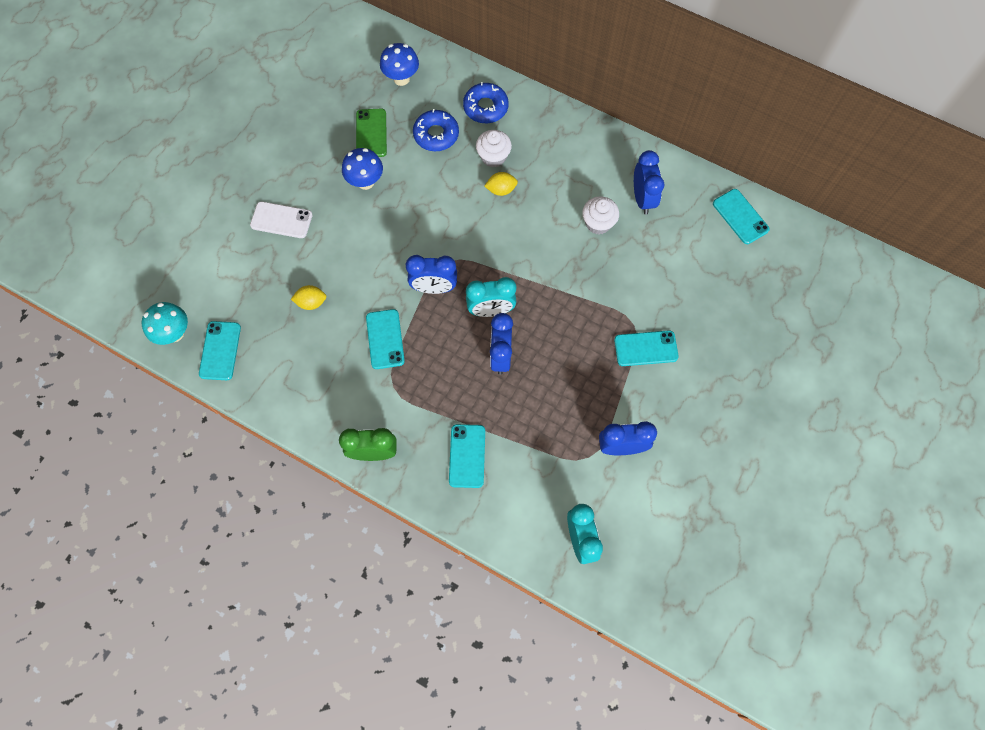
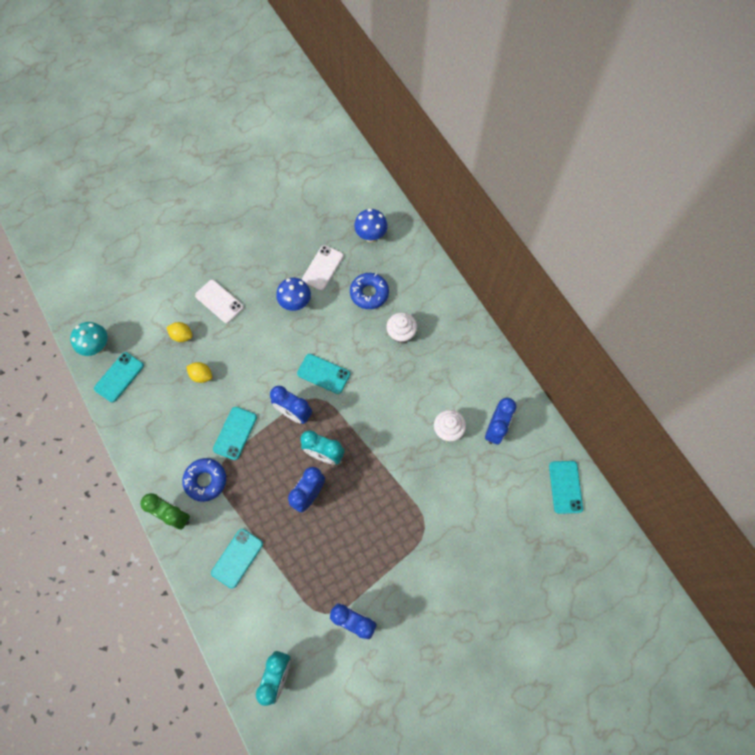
camera: 30 degrees right, 0 degrees up
green phone [356,109,387,157] -> white phone [302,245,344,291]
blue donut [463,82,509,123] -> blue donut moved to [182,458,226,502]
yellow lemon [484,172,518,196] -> yellow lemon moved to [166,322,193,342]
turquoise phone [614,330,679,366] -> turquoise phone moved to [297,354,350,394]

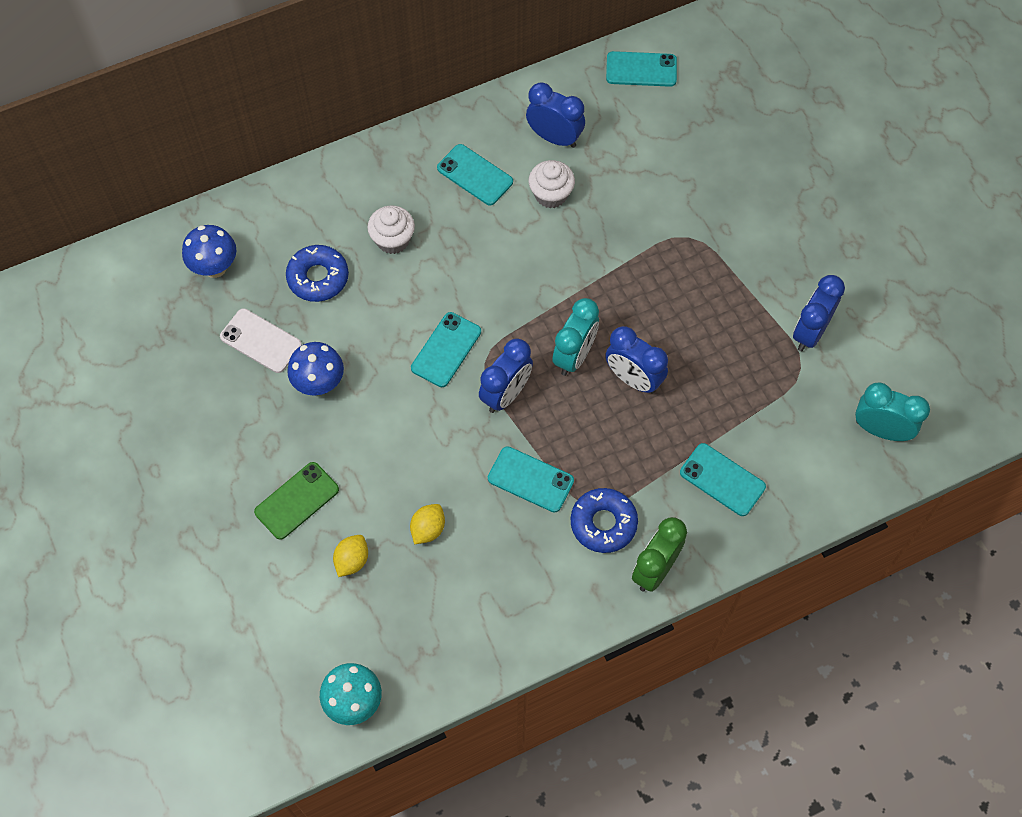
camera: 85 degrees left, 5 degrees down
turquoise phone [94,352,144,402] -> turquoise phone moved to [437,144,513,205]
white phone [195,280,244,323] -> green phone [254,462,339,540]

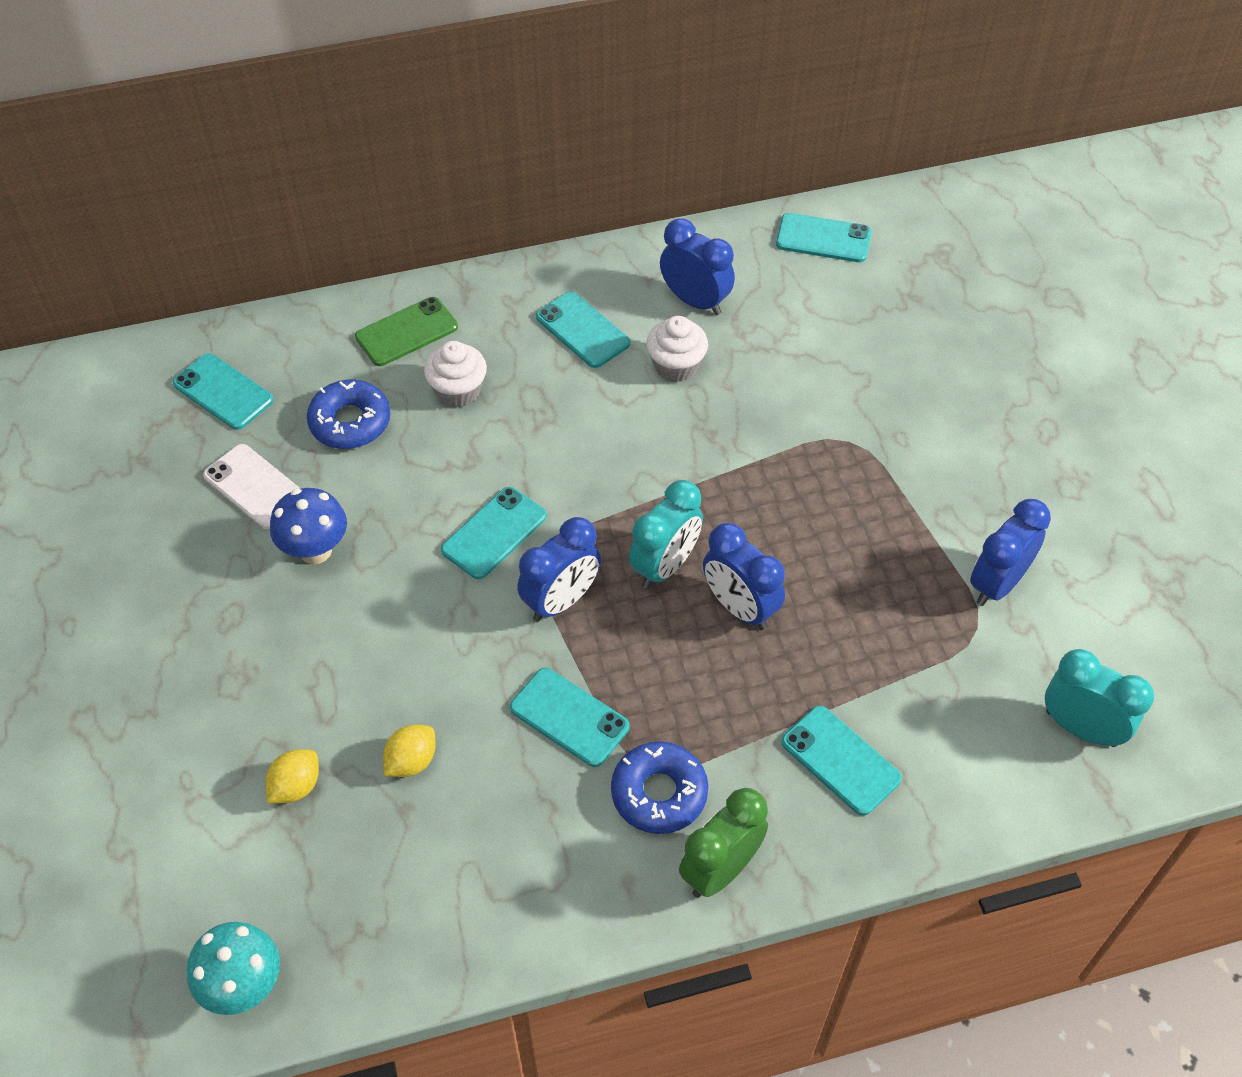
camera: 10 degrees right, 10 degrees down
blue mushroom [182,225,237,278] -> turquoise phone [173,353,273,430]
green phone [254,462,339,540] -> green phone moved to [355,297,458,366]

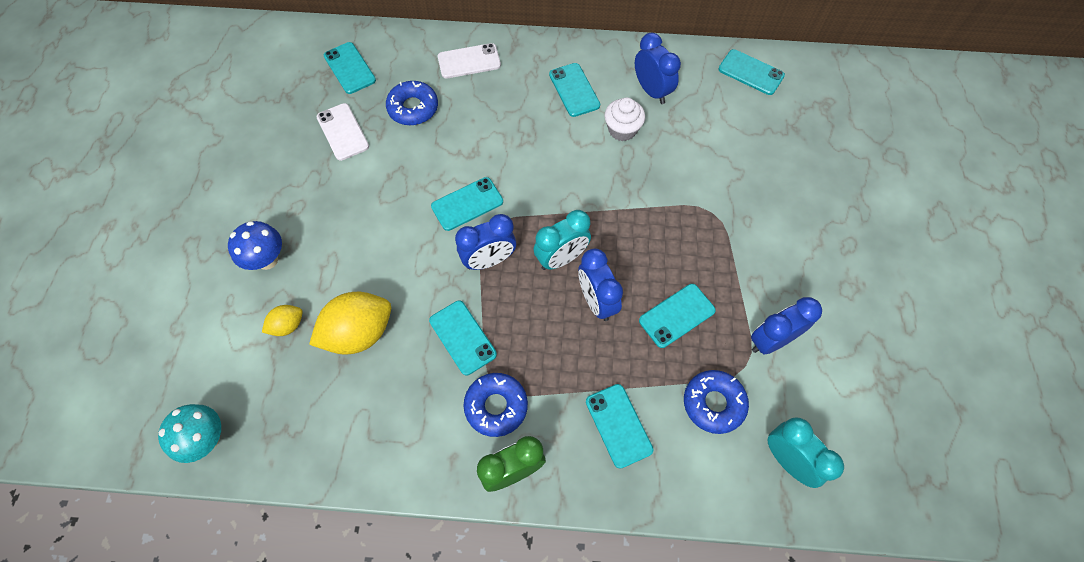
camera: 20 degrees right, 10 degrees up
blue mushroom [270,488,347,564] -> blue mushroom moved to [228,221,282,270]
green phone [355,297,458,366] -> white phone [438,43,501,79]
yellow lemon [383,725,435,777] -> yellow lemon [309,292,391,355], size x1.96
white cupcake [424,341,487,408] -> none
none -> turquoise phone [639,284,716,348]
none -> blue donut [684,370,749,434]

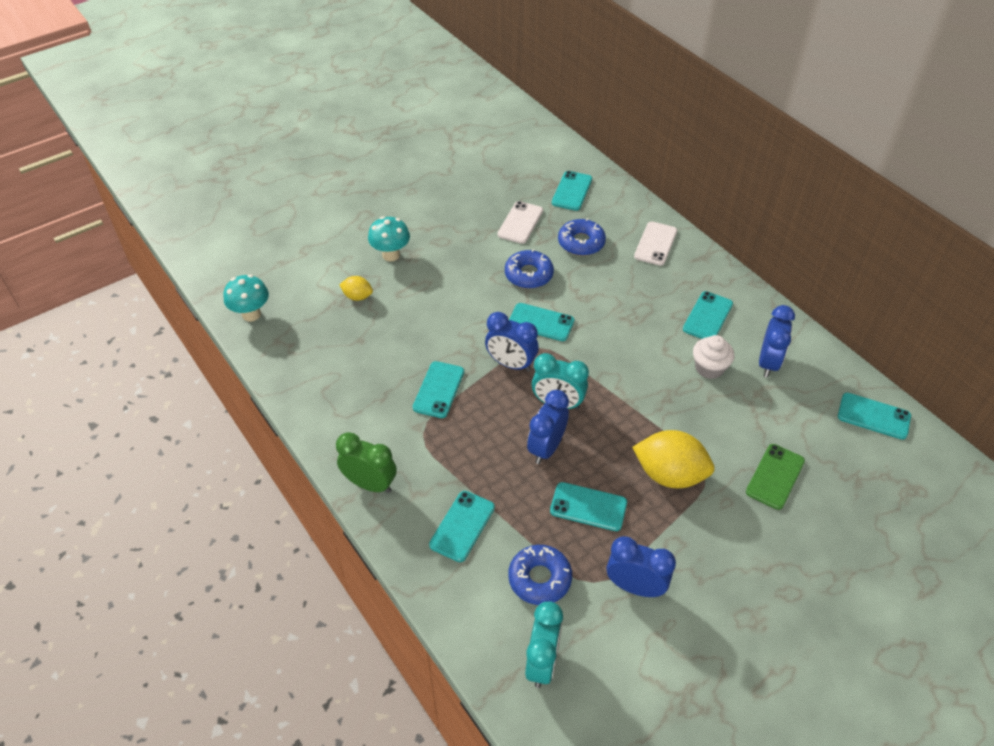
camera: 50 degrees right, 15 degrees down
blue mushroom [228,221,282,270] -> turquoise mushroom [368,216,410,261]
yellow lemon [309,292,391,355] -> yellow lemon moved to [632,430,715,488]
white phone [438,43,501,79] -> white phone turned 75 degrees clockwise [634,221,677,266]
blue donut [464,373,528,437] -> blue donut moved to [505,249,554,289]
turquoise phone [719,49,785,95] -> turquoise phone turned 60 degrees counterclockwise [838,393,911,440]
none -> green phone [746,444,805,510]

